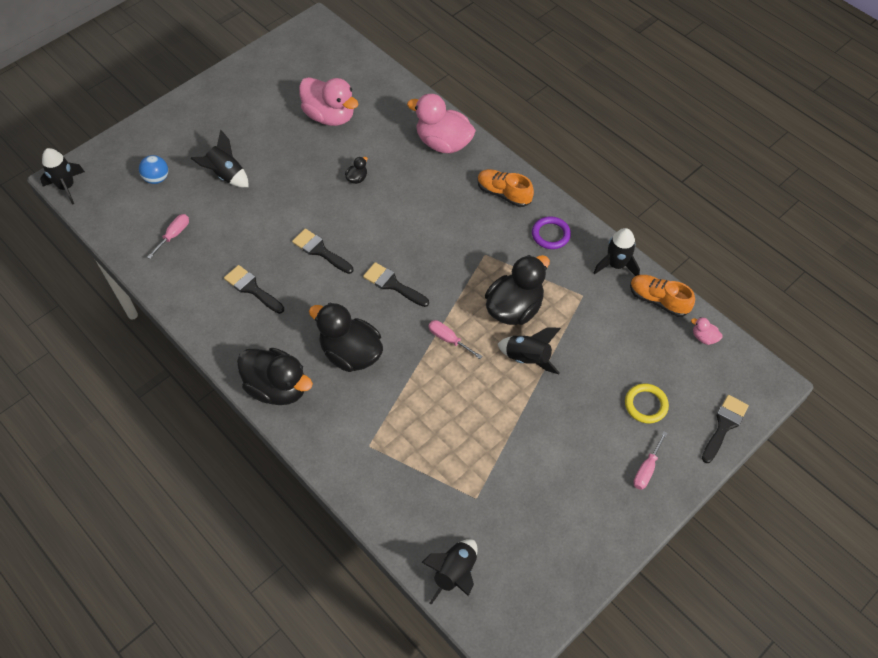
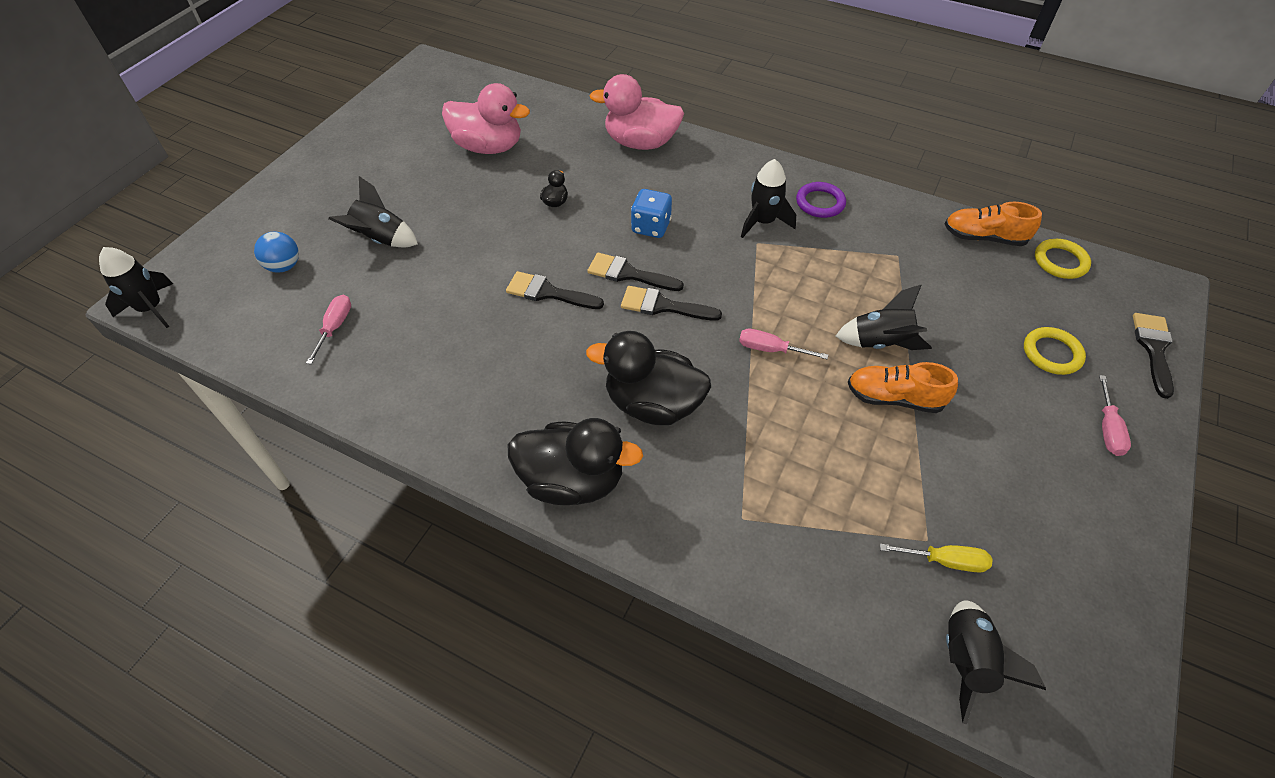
camera: 20 degrees left, 5 degrees down
black brush [224,265,284,314] -> black brush moved to [587,253,684,291]
orange shoe [477,169,534,207] -> orange shoe moved to [848,362,958,413]
black duck [485,255,550,325] -> none
black rocket [594,228,640,276] -> black rocket moved to [741,159,796,238]
pink duck [691,317,723,345] -> yellow ring [1035,239,1091,279]
none -> blue dice [631,189,672,238]
none -> yellow screwdriver [880,544,992,573]

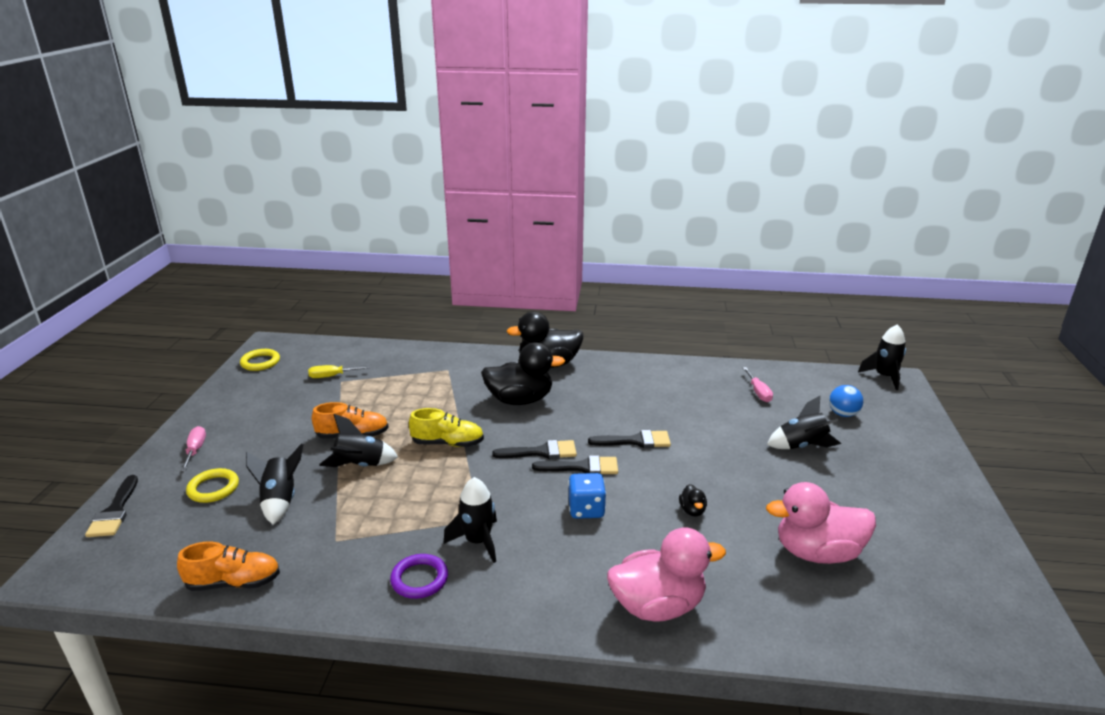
camera: 160 degrees right, 25 degrees down
pink screwdriver [739,329,828,359] -> yellow shoe [409,408,484,447]
black rocket [946,600,1046,724] -> black rocket moved to [246,444,303,525]
yellow ring [1035,239,1091,279] -> yellow ring moved to [240,349,280,371]

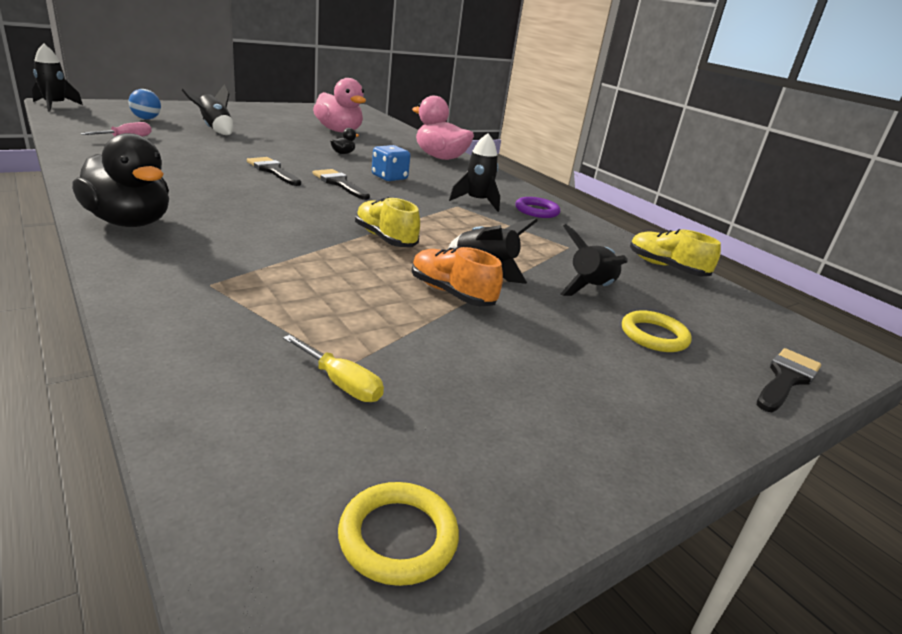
camera: 135 degrees left, 0 degrees up
orange shoe [177,542,280,591] -> yellow shoe [630,229,721,276]
pink screwdriver [181,426,206,471] -> none
black duck [481,342,566,405] -> none
black brush [492,440,577,459] -> none

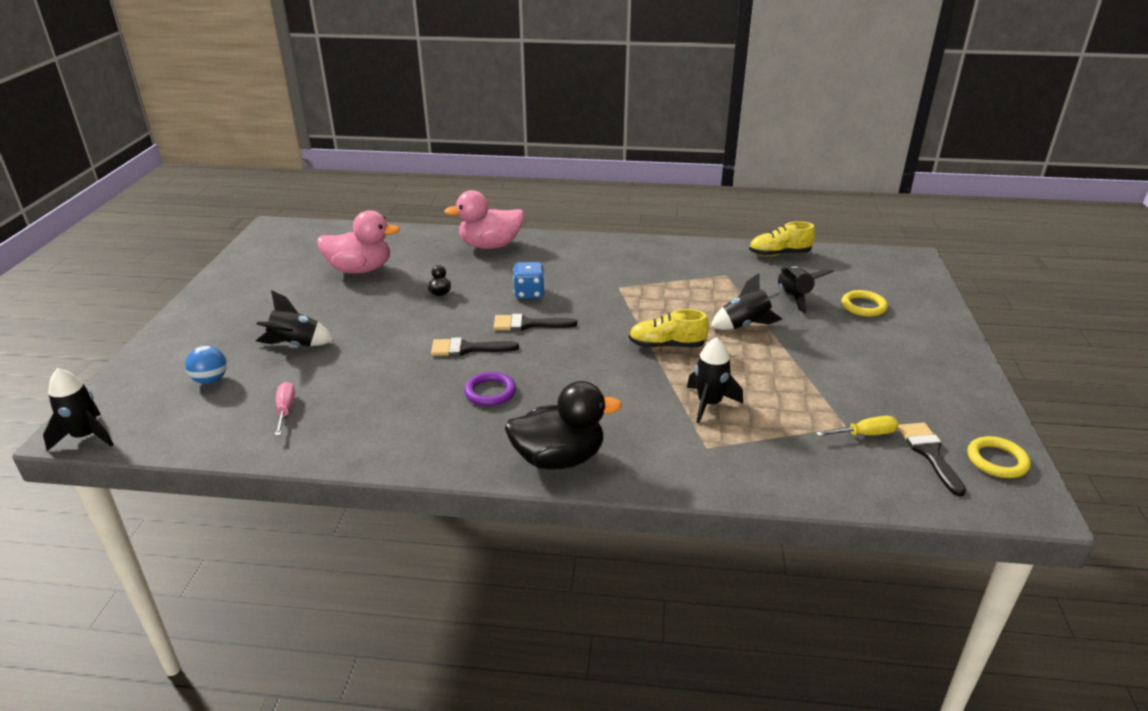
camera: 45 degrees left, 5 degrees up
orange shoe [412,247,503,306] -> none
black rocket [449,133,500,212] -> black rocket moved to [687,337,743,423]
purple ring [515,197,560,218] -> purple ring moved to [464,372,516,406]
black brush [757,348,821,412] -> black brush moved to [898,423,966,496]

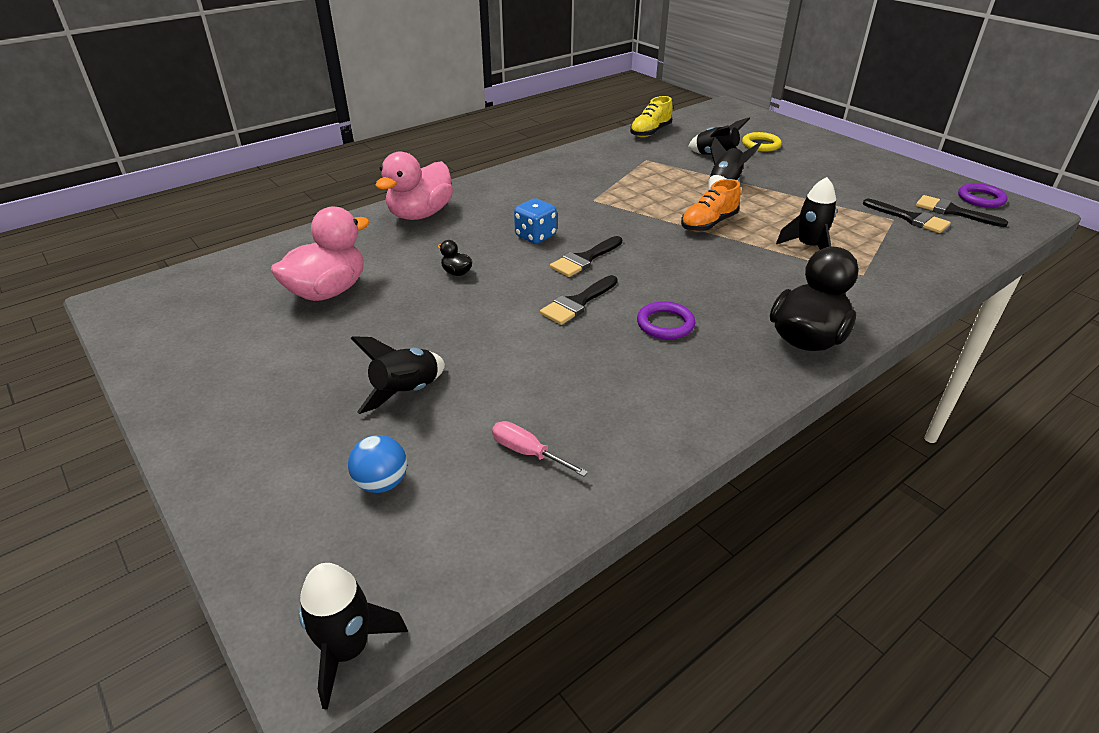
camera: 45 degrees left, 5 degrees up
yellow shoe [629,309,709,348] -> orange shoe [681,179,741,232]
yellow screwdriver [816,416,898,436] -> black brush [863,199,951,233]
yellow ring [967,436,1031,478] -> purple ring [958,183,1008,208]

